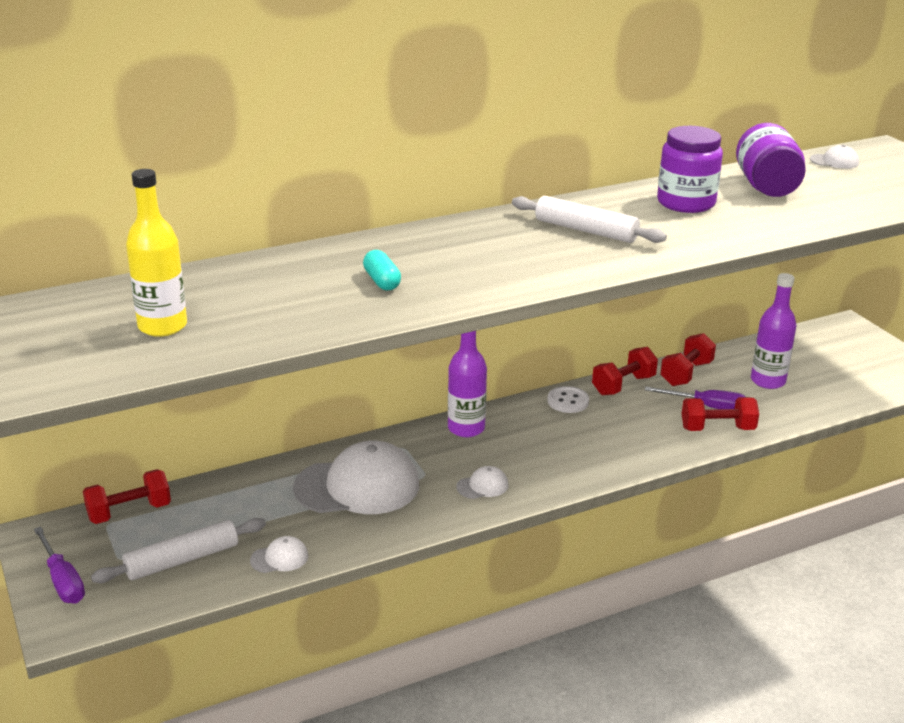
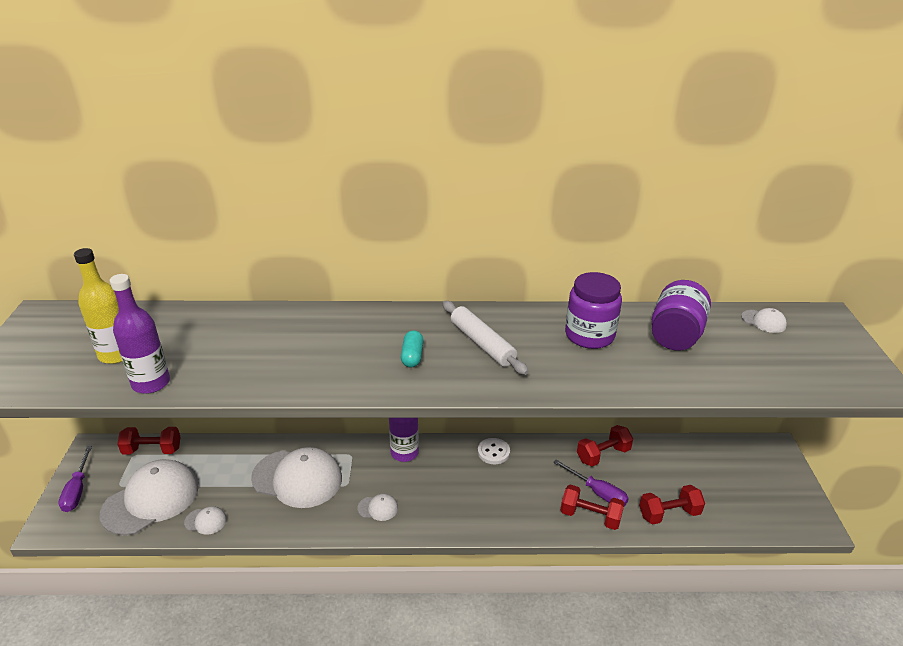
camera: 25 degrees right, 5 degrees up
white rolling pin [91,518,266,583] -> white cap [100,459,199,536]
turquoise capsule [363,250,401,290] -> turquoise capsule moved to [401,330,424,368]
red dumbbell [592,347,658,395] -> red dumbbell moved to [639,485,705,525]
purple bottle [751,273,796,389] -> purple bottle moved to [110,274,170,394]

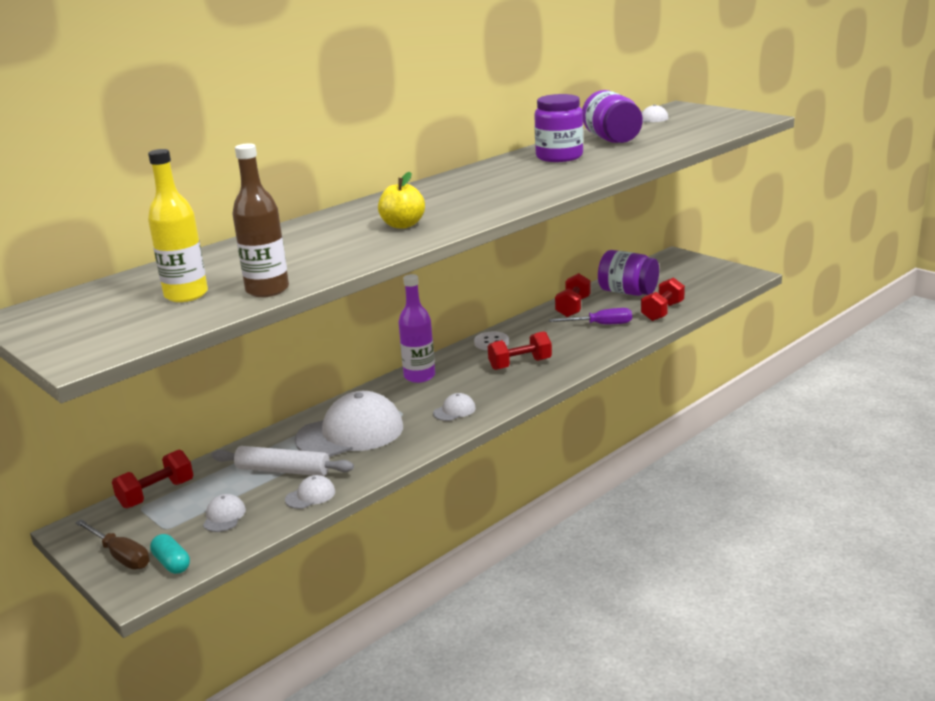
camera: 40 degrees left, 10 degrees down
purple screwdriver [59,446,92,512] -> brown screwdriver [75,519,150,569]
white cap [100,459,199,536] -> white cap [203,494,246,532], size x0.42
purple bottle [110,274,170,394] -> brown bottle [232,143,289,297]
turquoise capsule [401,330,424,368] -> turquoise capsule moved to [150,534,190,574]
white rolling pin [443,301,529,375] -> white rolling pin moved to [212,446,354,476]
red dumbbell [560,484,625,530] -> red dumbbell moved to [488,331,552,370]
none -> yellow apple [378,172,425,229]
none -> purple jar [598,250,659,296]

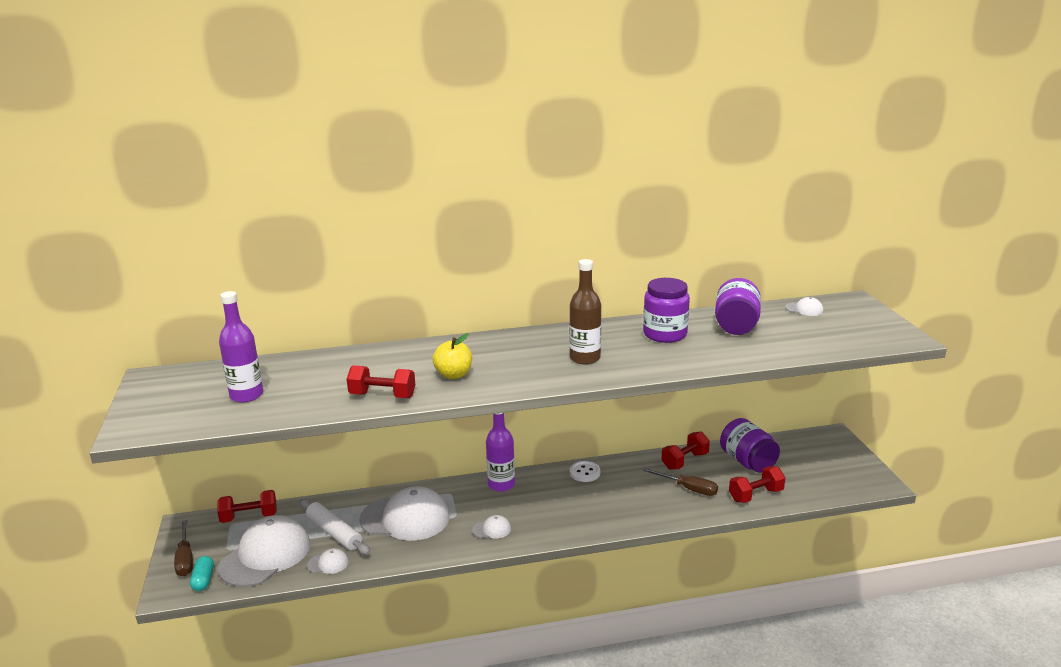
camera: 30 degrees right, 0 degrees up
yellow bottle [148,149,208,302] -> purple bottle [219,291,263,403]
white cap [203,494,246,532] -> white cap [218,515,310,587], size x2.35
brown bottle [232,143,289,297] -> brown bottle moved to [569,259,601,365]
red dumbbell [488,331,552,370] -> red dumbbell moved to [347,365,415,398]
purple screwdriver [549,308,632,324] -> brown screwdriver [643,468,718,496]

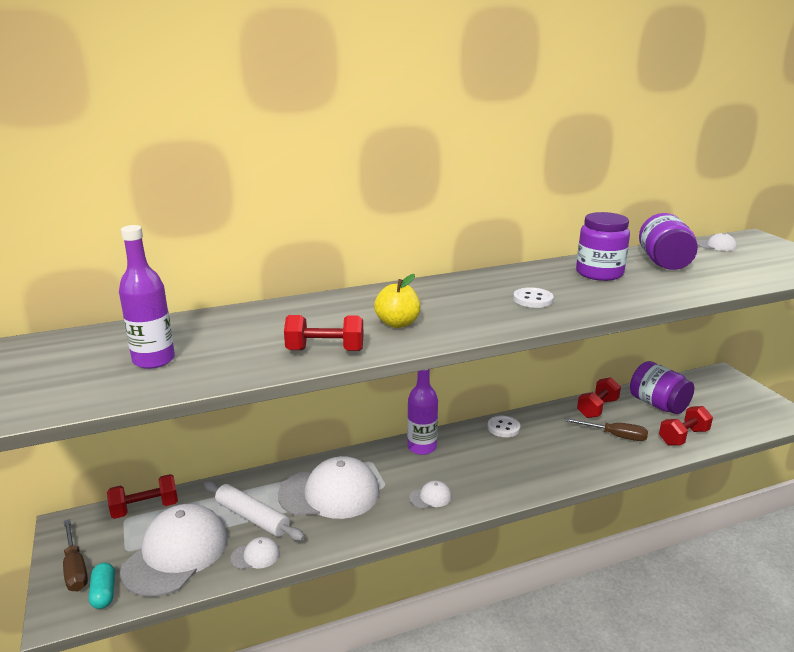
camera: 10 degrees left, 0 degrees up
brown bottle [569,259,601,365] -> white button [513,287,554,308]

